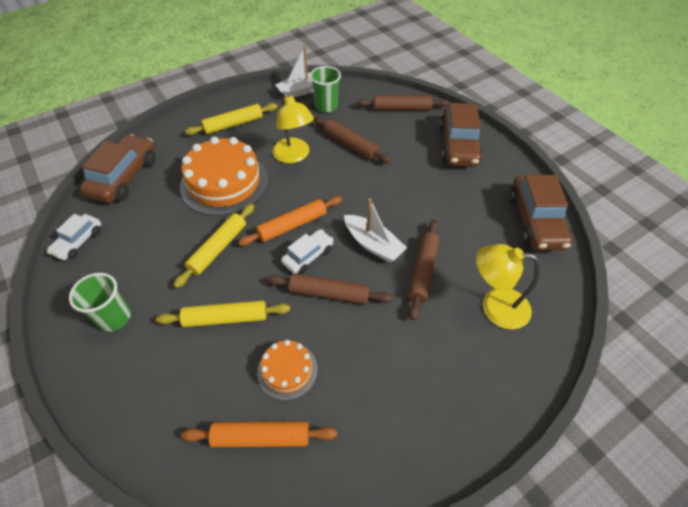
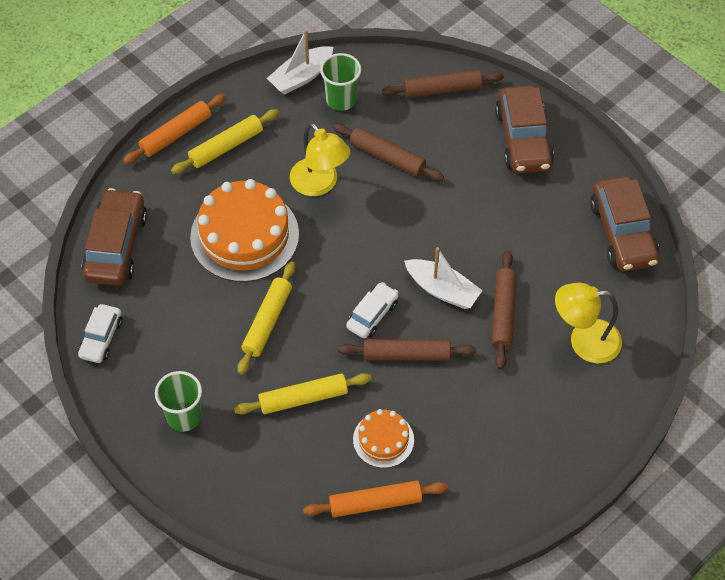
camera: 10 degrees left, 5 degrees up
orange rolling pin [238,196,342,246] -> orange rolling pin moved to [123,94,226,164]

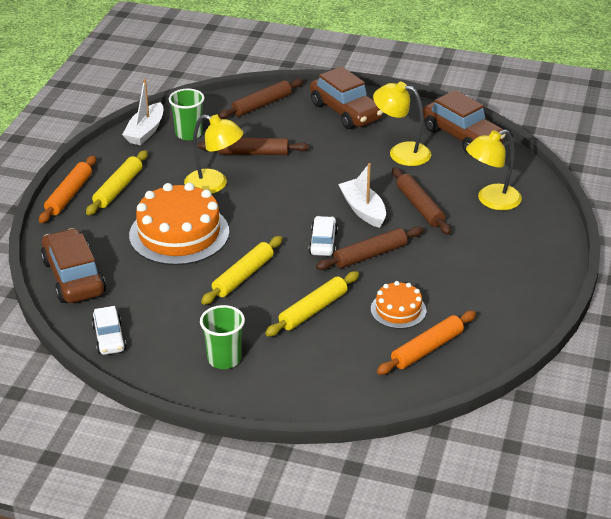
camera: 30 degrees left, 20 degrees down
yellow rolling pin [237,261,295,375] -> yellow rolling pin turned 45 degrees clockwise [201,236,283,305]
white boat [404,247,483,309] -> white boat turned 120 degrees counterclockwise [338,163,386,228]
none -> yellow lamp [373,82,431,166]

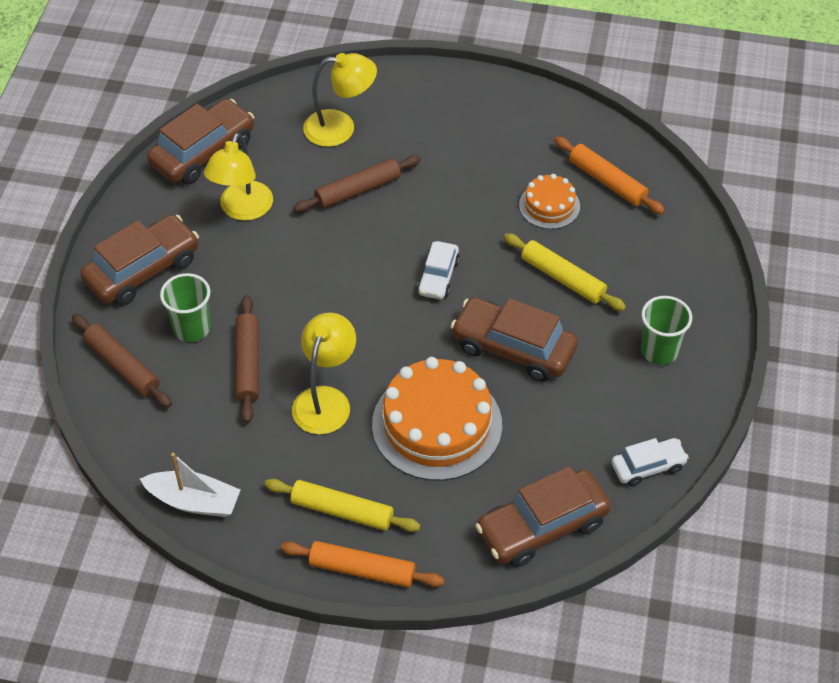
camera: 95 degrees left, 15 degrees up
green cup [169,89,205,140] -> green cup moved to [160,273,211,342]
yellow rolling pin [201,236,283,305] -> brown car [450,297,578,382]
white car [309,216,338,256] -> white car turned 75 degrees counterclockwise [417,241,460,299]
brown rolling pin [316,227,423,270] -> none
white boat [338,163,386,228] -> none
yellow lamp [466,130,522,210] -> yellow lamp turned 60 degrees counterclockwise [303,53,377,147]

